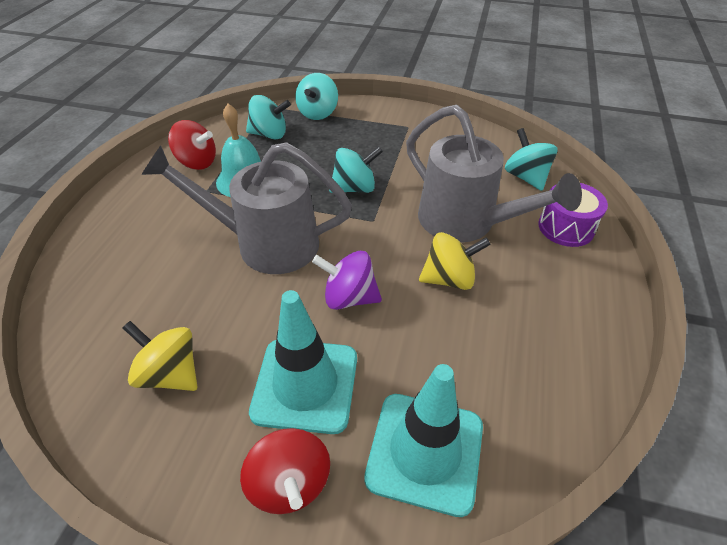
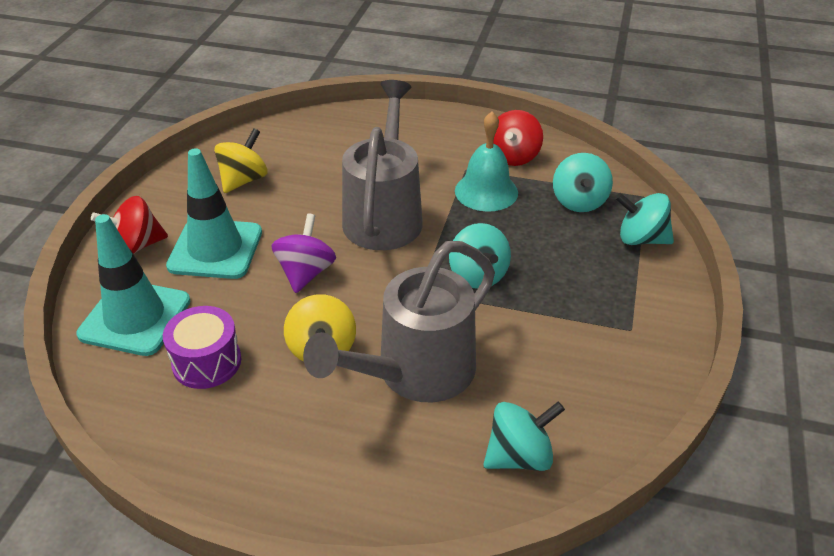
camera: 90 degrees right, 5 degrees down
purple drum [538,183,608,247] -> purple drum moved to [163,306,241,389]

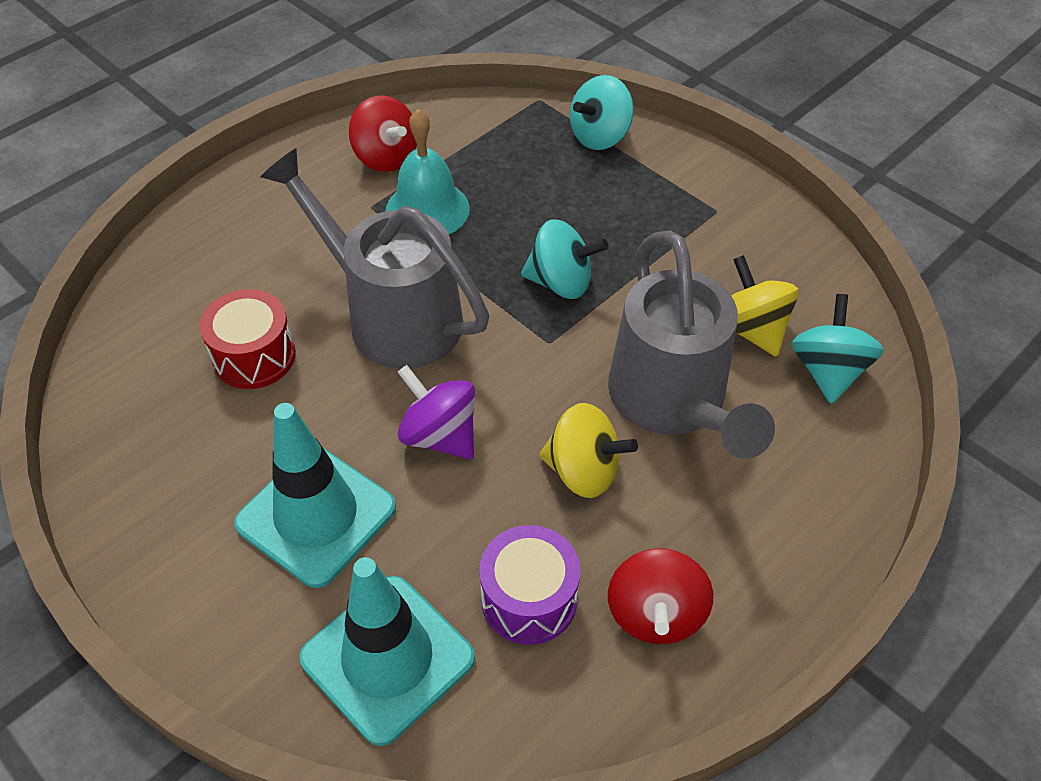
camera: 60 degrees left, 10 degrees up
red spinning top [91,196,168,254] -> red spinning top moved to [608,548,713,644]
yellow spinning top [214,128,267,193] -> yellow spinning top moved to [732,255,799,357]
turquoise spinning top [553,153,613,212] -> none
none -> red drum [200,289,296,389]

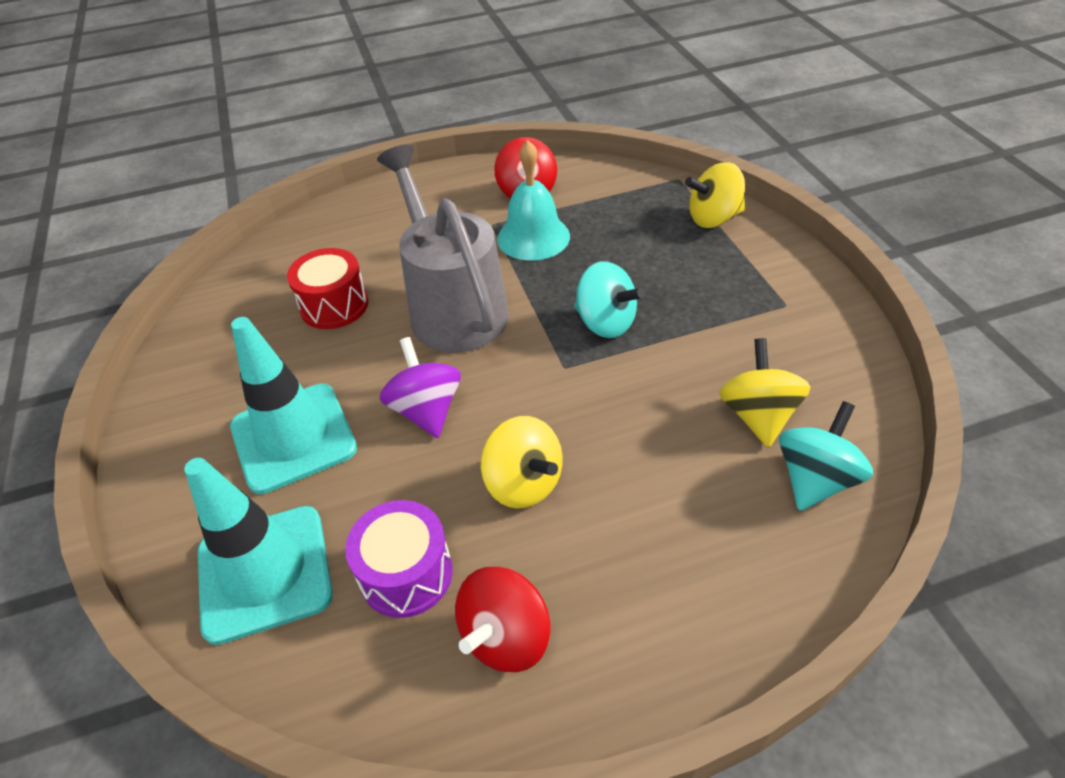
camera: 30 degrees right, 5 degrees down
turquoise spinning top [570,75,634,150] -> yellow spinning top [685,162,745,228]
grey watering can [608,231,775,459] -> none

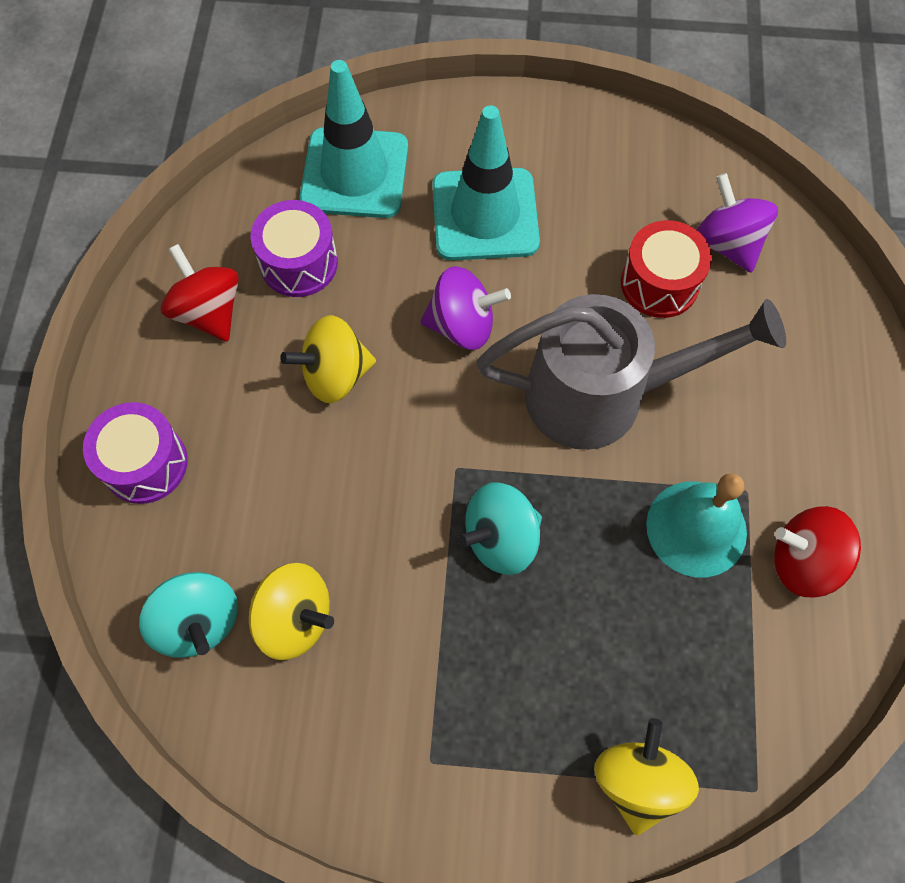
camera: 110 degrees right, 20 degrees up
none -> purple drum [83,402,188,504]
none -> purple spinning top [697,173,778,273]

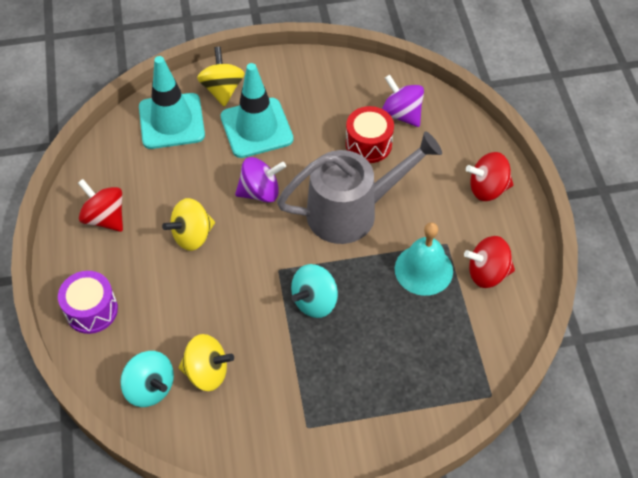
camera: 15 degrees left, 10 degrees down
purple drum [251,200,338,297] -> none
yellow spinning top [594,718,699,835] -> yellow spinning top moved to [197,47,245,107]
none -> red spinning top [466,152,514,201]

